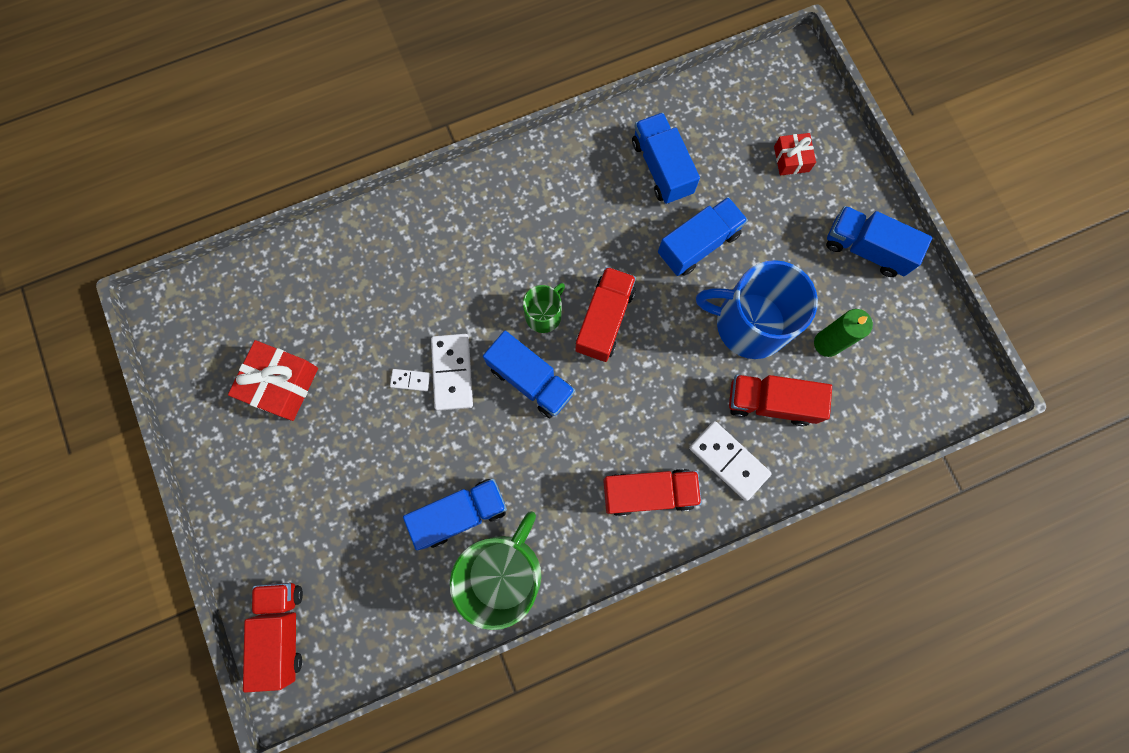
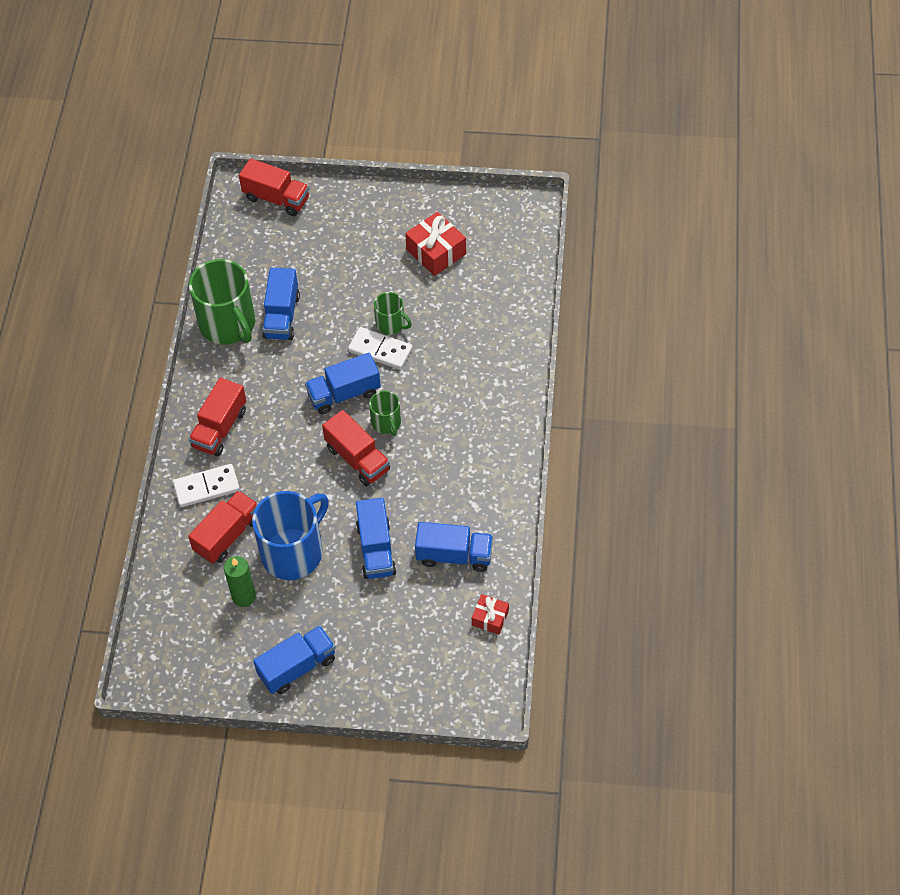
camera: 120 degrees right, 20 degrees down
white domino [390,369,430,391] -> green mug [374,292,412,335]
red gift [774,133,816,176] -> red gift moved to [472,594,509,635]

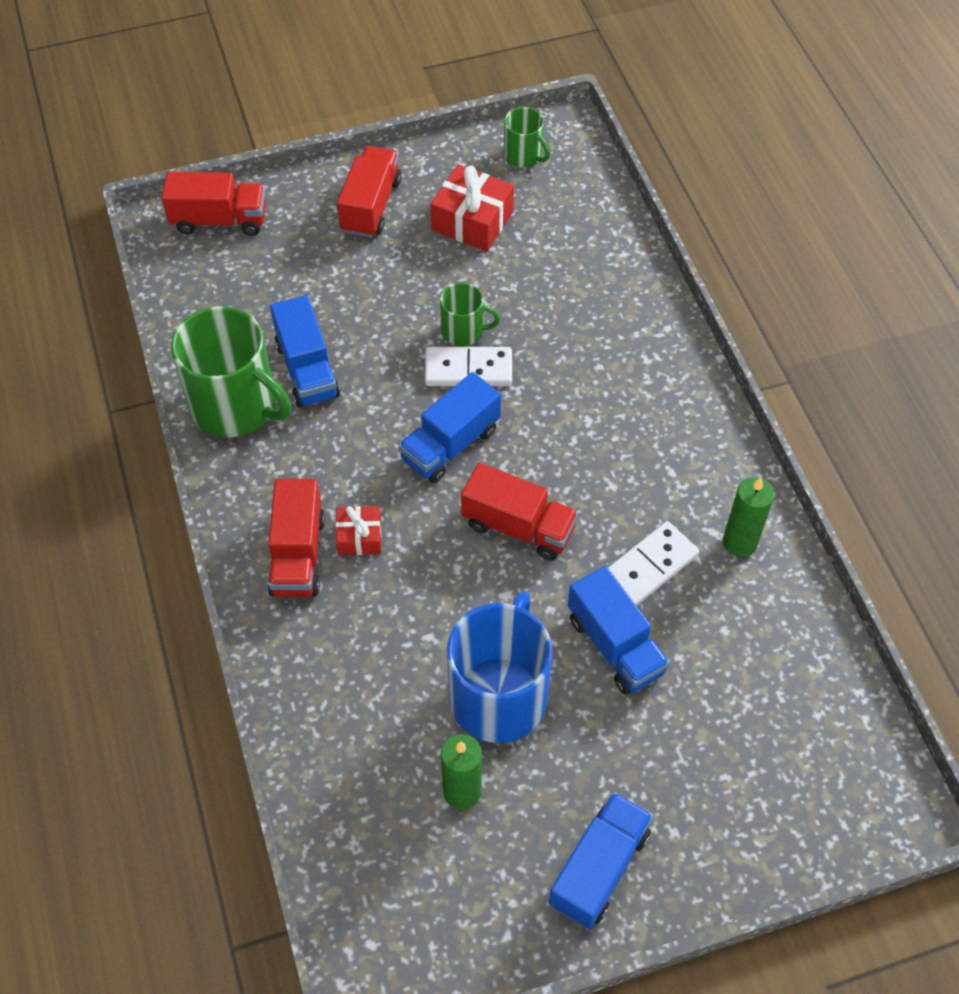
camera: 25 degrees left, 0 degrees up
white domino [173,464,240,507] -> white domino moved to [608,521,699,606]
red truck [188,490,258,564] -> red truck moved to [337,146,402,238]
green mug [369,391,401,436] -> green mug moved to [504,107,550,168]
blue truck [415,522,493,572] -> none
red gift [472,594,509,635] -> red gift moved to [336,506,381,555]
none -> green candle [723,477,774,557]

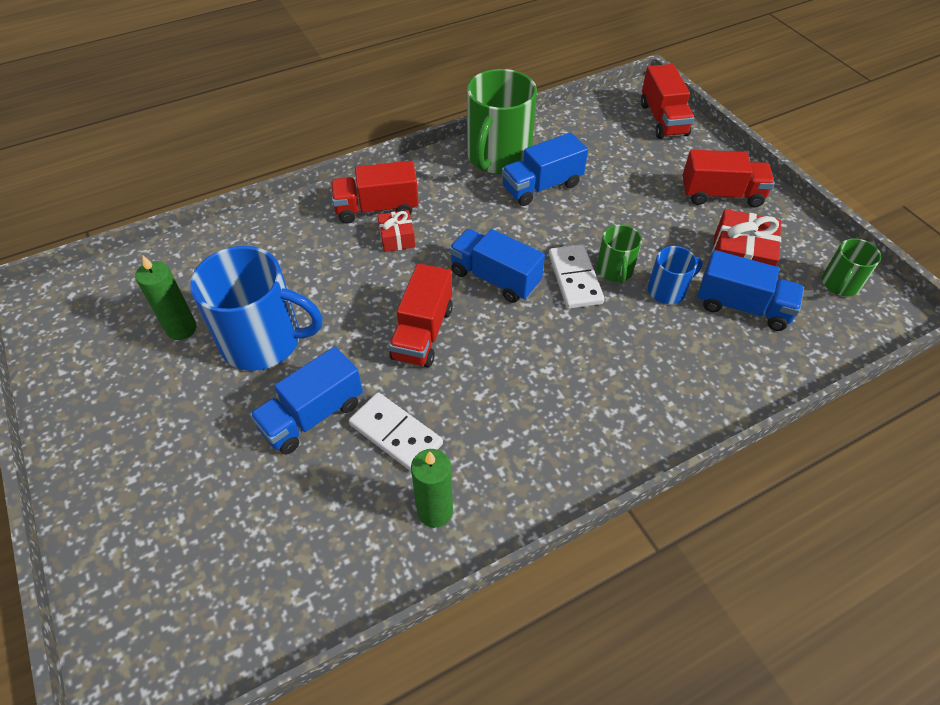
camera: 80 degrees right, 5 degrees down
blue truck [549,792,653,929] -> blue truck moved to [698,250,804,331]
none -> blue mug [648,246,703,304]

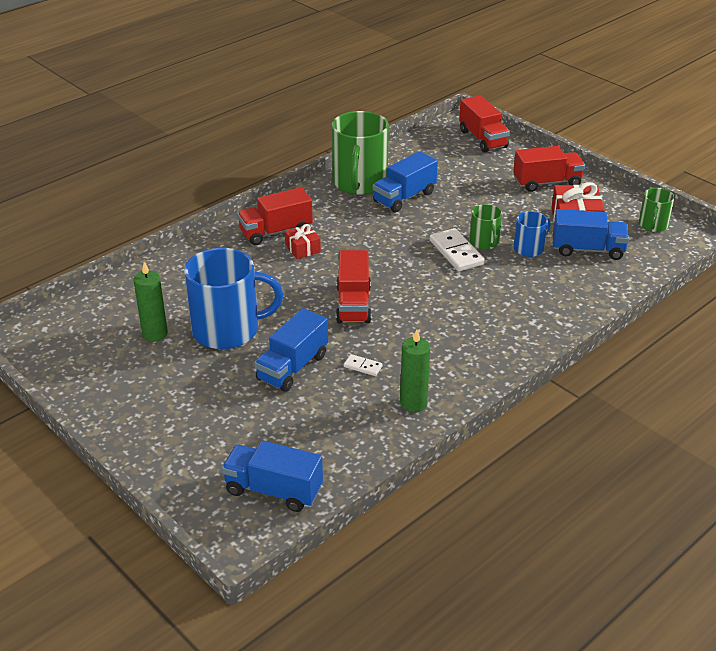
camera: 15 degrees left, 15 degrees down
white domino [349,392,443,471] -> white domino [344,354,383,376], size x0.51
blue truck [449,229,545,303] -> blue truck moved to [222,441,323,512]

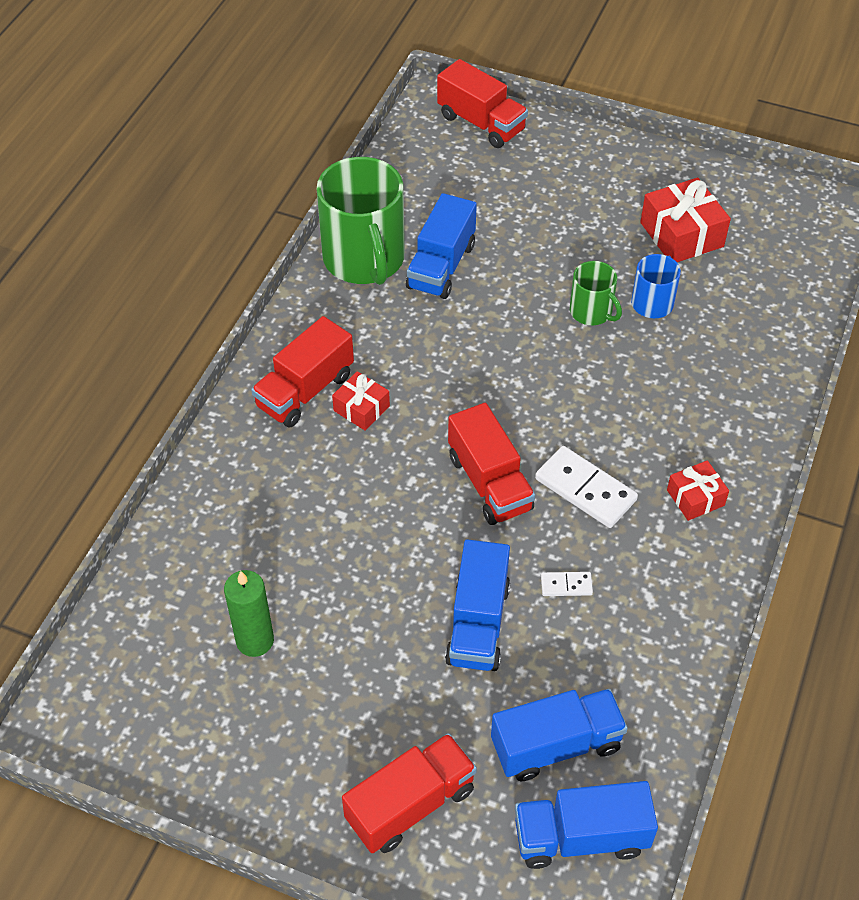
camera: 25 degrees left, 15 degrees up
blue mug [184,248,283,349] -> none
green candle [400,330,430,412] -> none
white domino [430,228,485,271] -> white domino moved to [535,446,638,528]
red truck [513,146,585,192] -> red truck moved to [342,733,477,853]
blue truck [553,209,629,260] -> blue truck moved to [491,689,628,781]
green mug [639,188,675,232] -> none
none -> red gift [667,460,729,521]

